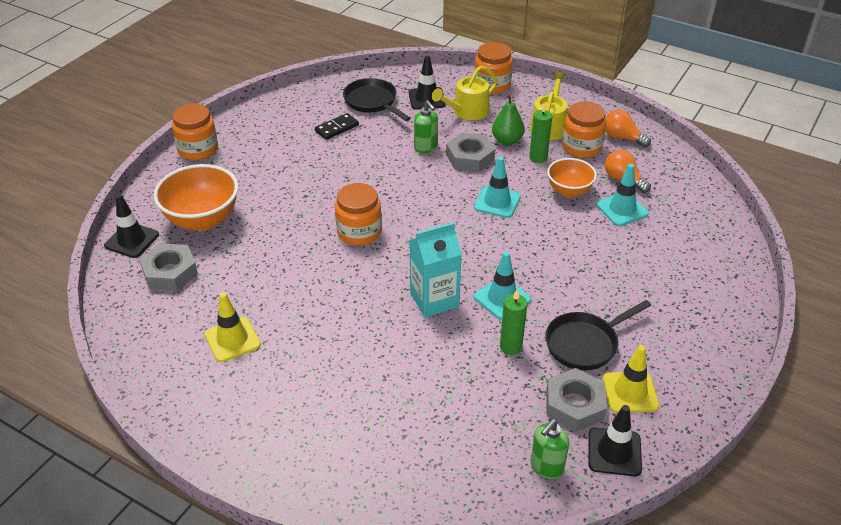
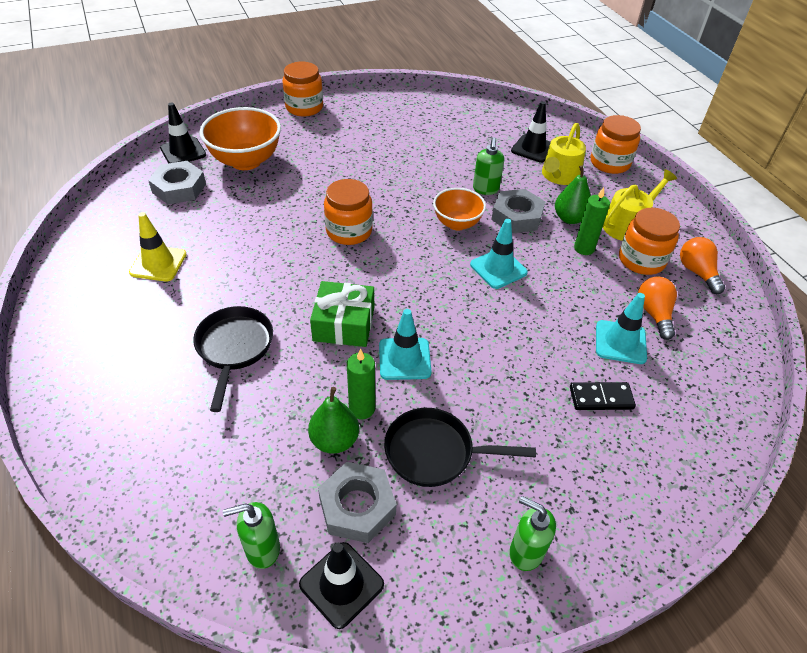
camera: 35 degrees right, 5 degrees up
black domino [315,113,359,140] -> black domino moved to [570,382,636,410]
black pan [343,78,411,121] -> black pan moved to [193,306,273,412]
turquoise carton [409,222,462,318] -> green gift [310,281,374,347]
yellow watering can [432,66,498,120] -> yellow watering can turned 60 degrees counterclockwise [542,123,586,185]
orange bowl [547,158,597,198] -> orange bowl moved to [433,188,486,230]
yellow traffic cone [603,345,659,413] -> none
none -> green pear [308,387,359,454]
none -> green soap dispenser [509,496,556,571]

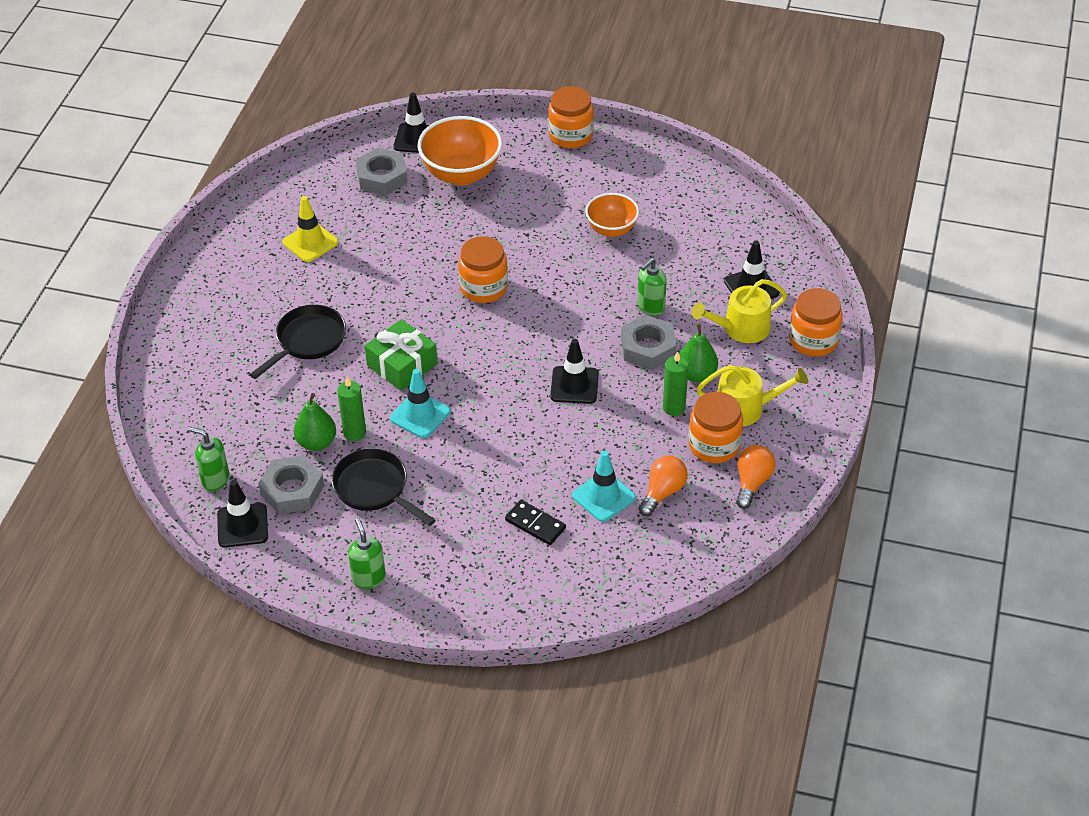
camera: 40 degrees right, 0 degrees up
orange bowl [433,188,486,230] -> orange bowl moved to [585,193,639,237]
turquoise traffic cone [470,219,528,289] -> black traffic cone [550,339,599,404]

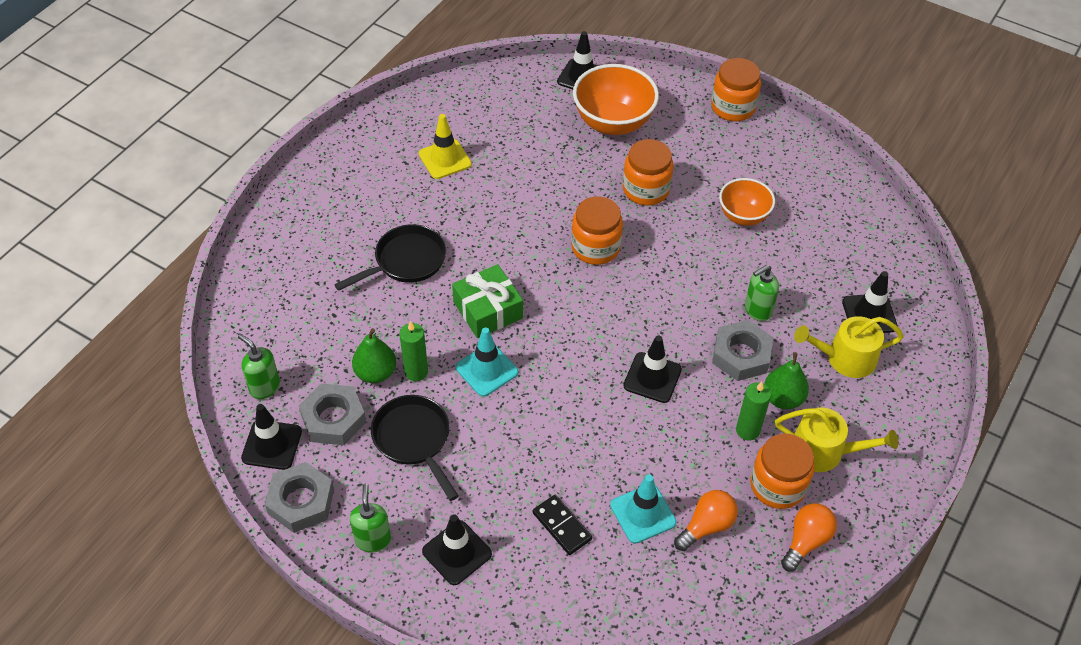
camera: 15 degrees right, 5 degrees up
grey nut [356,148,408,195] -> grey nut moved to [265,462,334,533]
orange jar [789,288,843,357] -> orange jar moved to [623,139,674,205]
none -> black traffic cone [422,514,492,585]

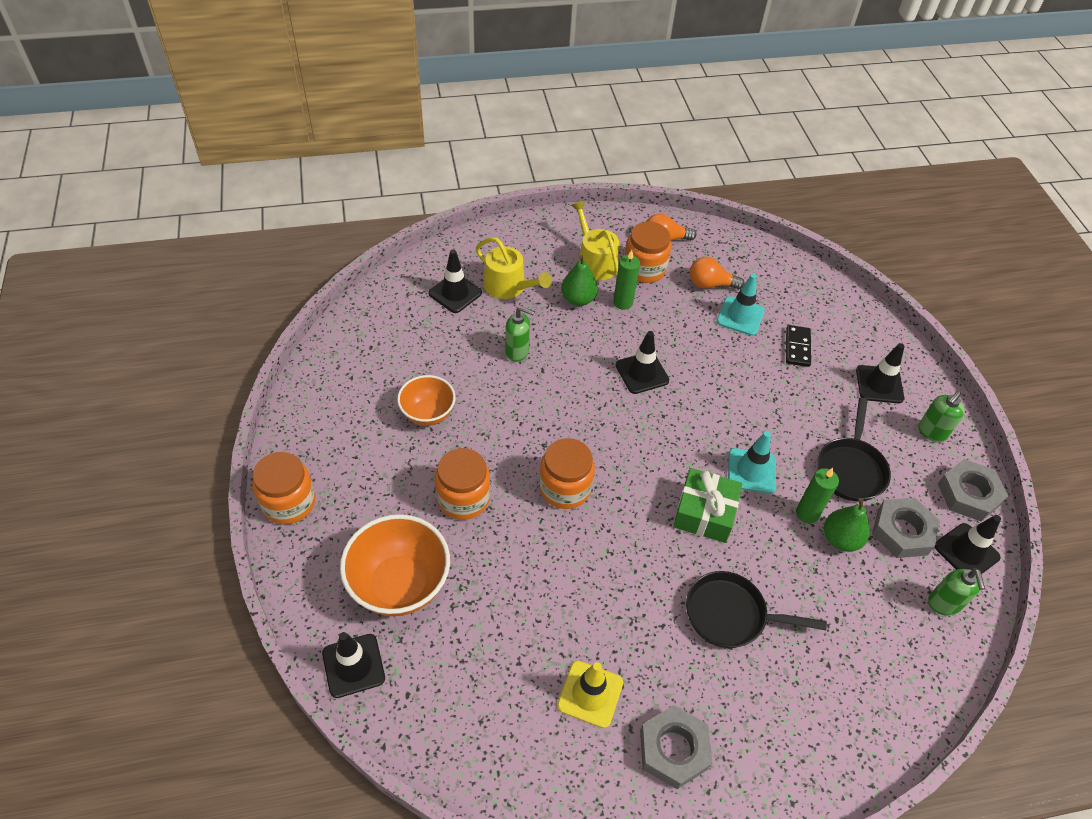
camera: 135 degrees left, 0 degrees up
grey nut [712,320,773,381] -> grey nut moved to [640,705,712,789]

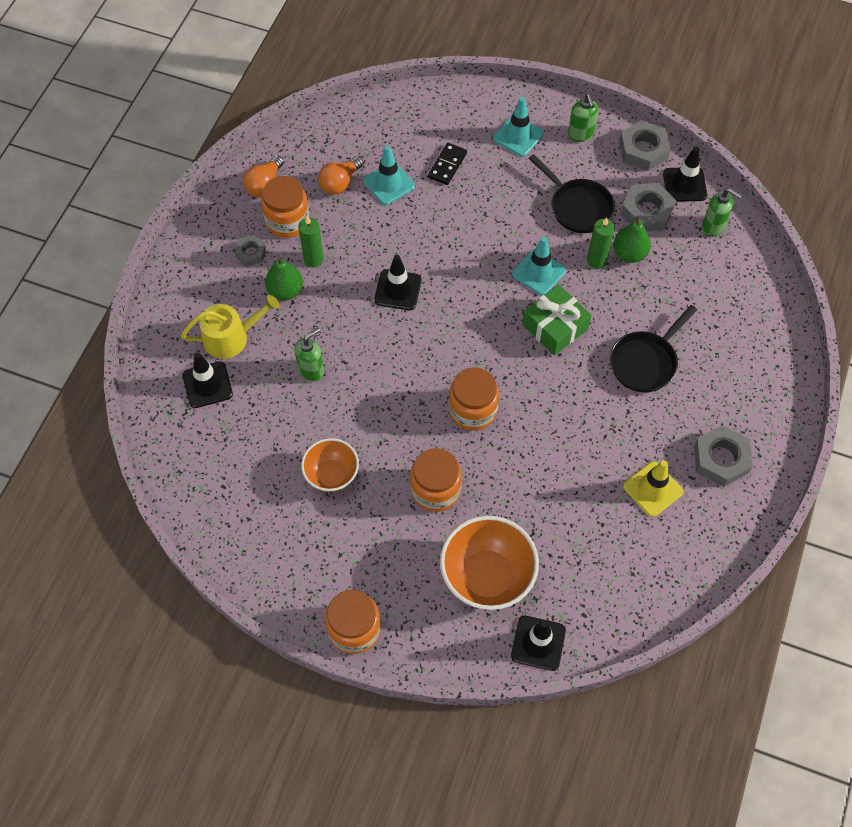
camera: 55 degrees left, 10 degrees up
yellow watering can [571,201,619,281] -> grey nut [234,235,267,266]
black domino [786,325,811,367] -> black domino turned 75 degrees clockwise [428,143,467,185]
black traffic cone [856,343,905,403] -> turquoise traffic cone [493,97,544,157]

